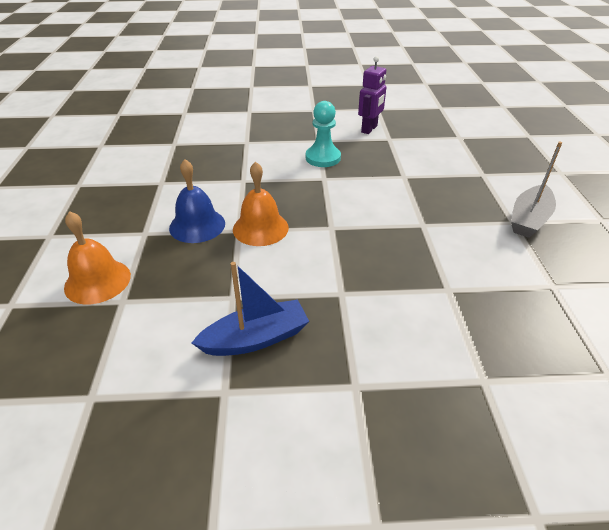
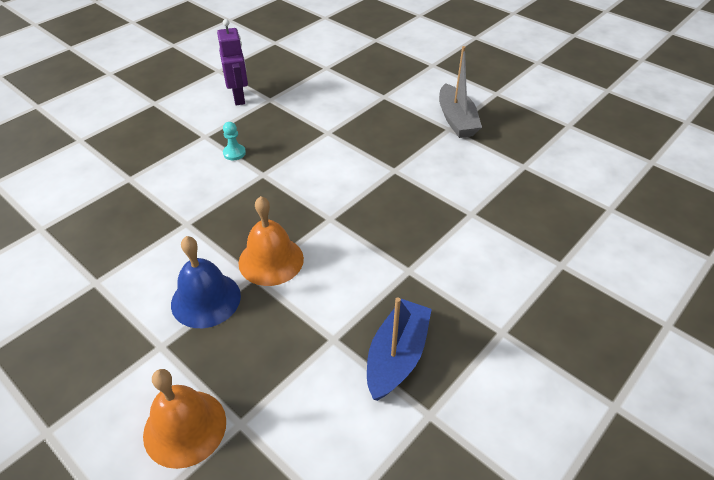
camera: 45 degrees left, 5 degrees up
turquoise pawn [306,101,341,167] -> turquoise pawn [223,122,246,160], size x0.53

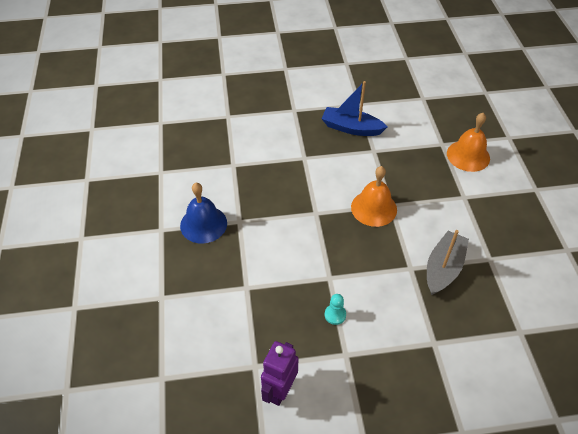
camera: 140 degrees left, 5 degrees up
blue bell [171,236,241,328] -> blue bell moved to [180,183,227,244]
blue boat [367,298,432,401] -> blue boat turned 45 degrees clockwise [321,81,387,136]
grey boat [439,46,482,138] -> grey boat moved to [427,230,469,295]

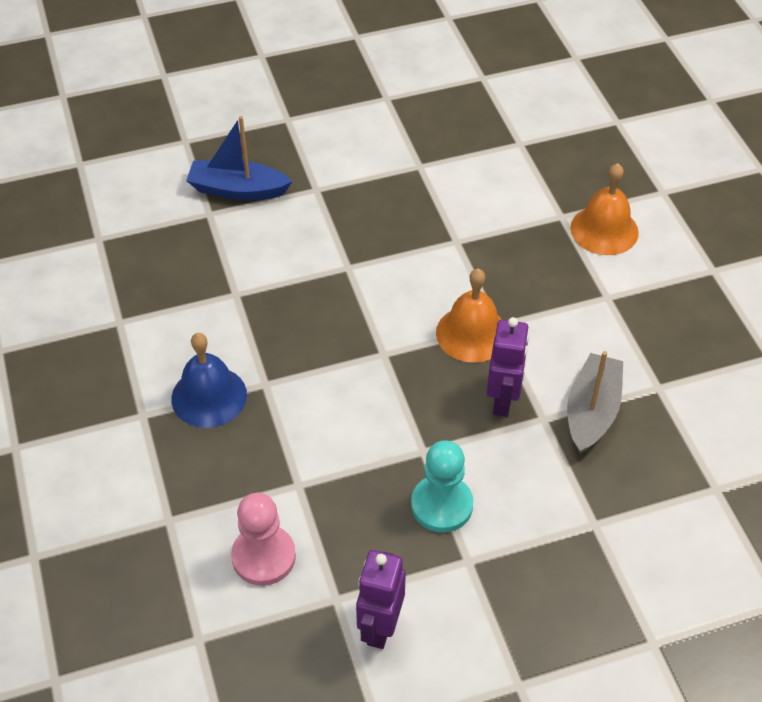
camera: 10 degrees left, 0 degrees up
blue boat [321,81,387,136] -> blue boat moved to [186,116,293,200]
turquoise pawn [325,294,346,325] -> turquoise pawn [411,440,473,533], size x1.87
none -> pink pawn [231,493,296,586]
none -> purple robot [487,317,529,417]

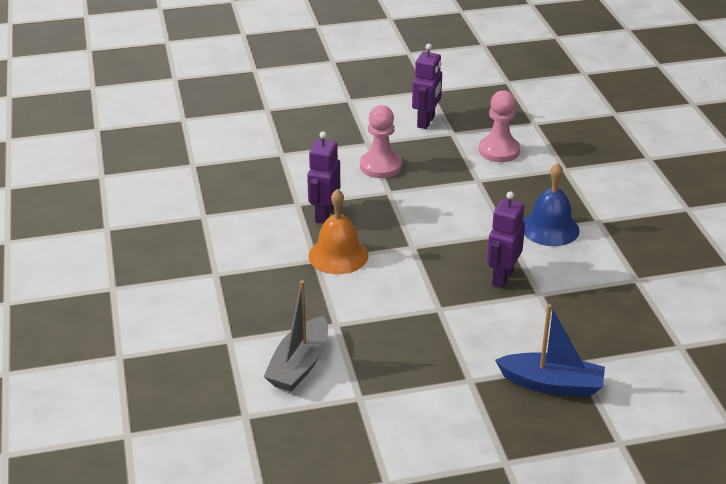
camera: 175 degrees left, 15 degrees down
turquoise pawn [411,440,473,533] -> pink pawn [360,105,402,178]
grey boat [567,351,623,454] -> grey boat moved to [263,280,328,392]
orange bell [570,163,639,255] -> none
none -> purple robot [487,191,525,288]

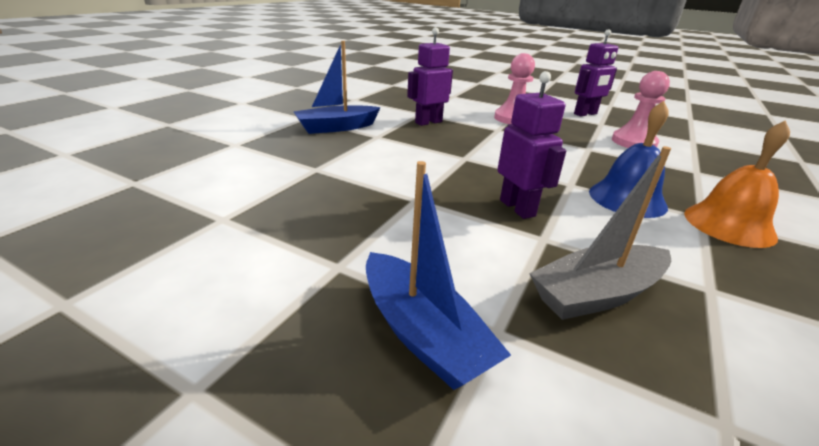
camera: 40 degrees right, 5 degrees down
grey boat [263,280,328,392] -> grey boat moved to [529,146,671,320]
orange bell [309,189,369,274] -> orange bell moved to [684,120,790,248]
purple robot [487,191,525,288] -> purple robot turned 90 degrees clockwise [498,71,566,219]
none -> blue boat [294,41,381,134]

